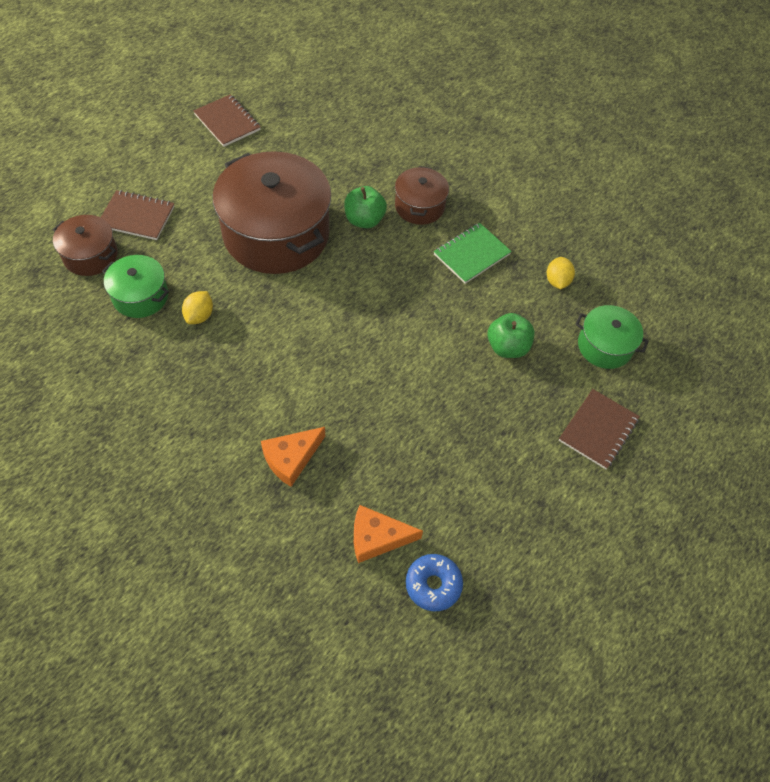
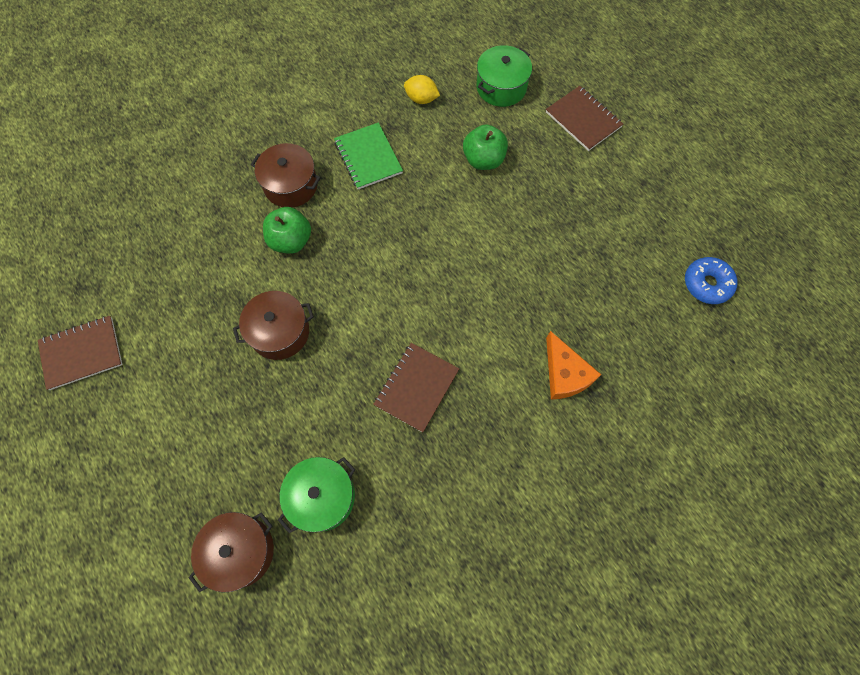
camera: 70 degrees left, 10 degrees up
brown notebook [101,190,175,240] -> brown notebook moved to [373,343,459,433]
yellow lemon [182,291,213,324] -> none
brown pot [213,151,332,274] -> brown pot [233,291,314,360], size x0.49
orange cheese [354,505,423,563] -> none

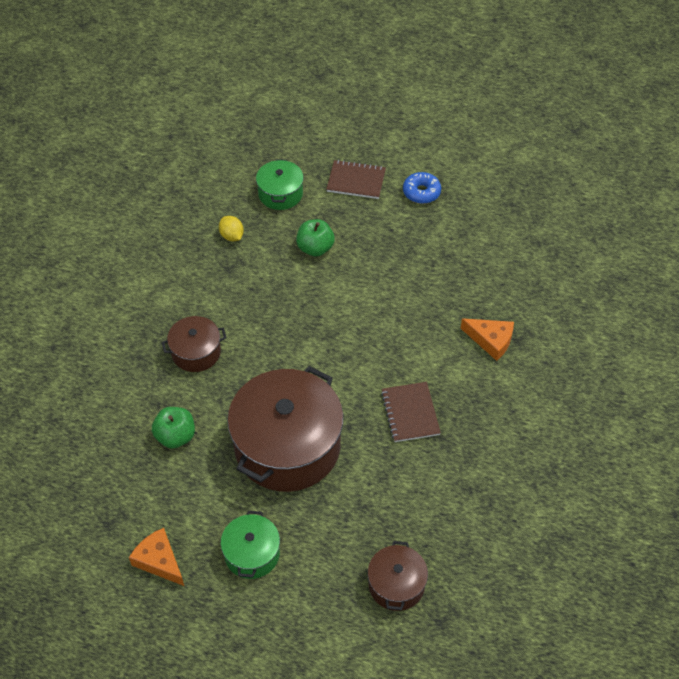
camera: 40 degrees left, 15 degrees down
brown notebook [38,316,123,390] -> orange cheese [129,528,184,586]
brown pot [233,291,314,360] -> brown pot [227,366,343,492], size x2.03
green apple [263,207,311,254] -> green apple moved to [152,407,195,449]
green pot [278,457,355,533] -> green pot moved to [221,511,280,579]
green notebook [334,122,403,189] -> none
yellow lemon [404,75,440,104] -> yellow lemon turned 75 degrees clockwise [219,216,244,241]
blue donut [685,257,737,304] -> blue donut moved to [403,172,441,204]

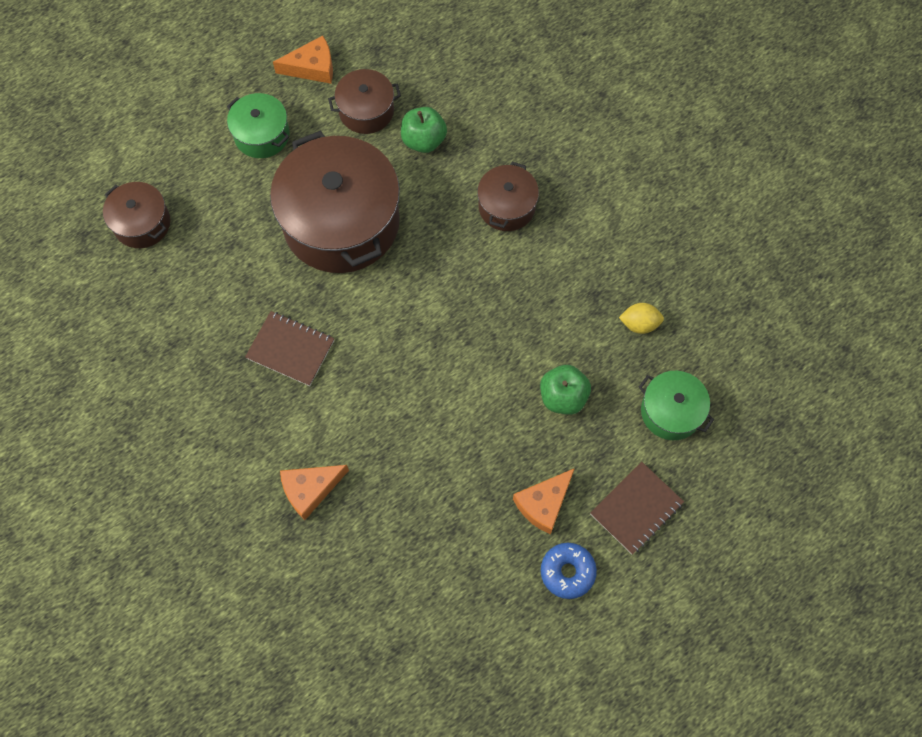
camera: 125 degrees right, 15 degrees up
none -> brown pot [328,69,401,134]
none -> orange cheese [513,468,575,534]

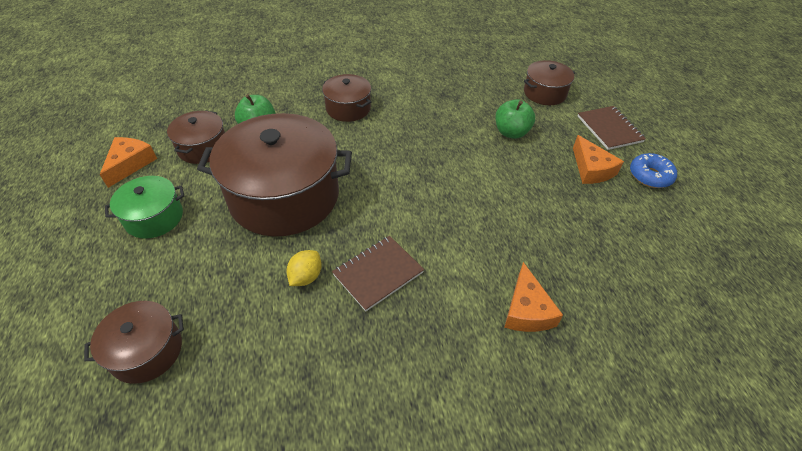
camera: 65 degrees left, 20 degrees down
yellow lemon [619,303,664,334] -> yellow lemon moved to [286,250,322,286]
green pot [639,371,714,440] -> brown pot [524,60,575,105]

